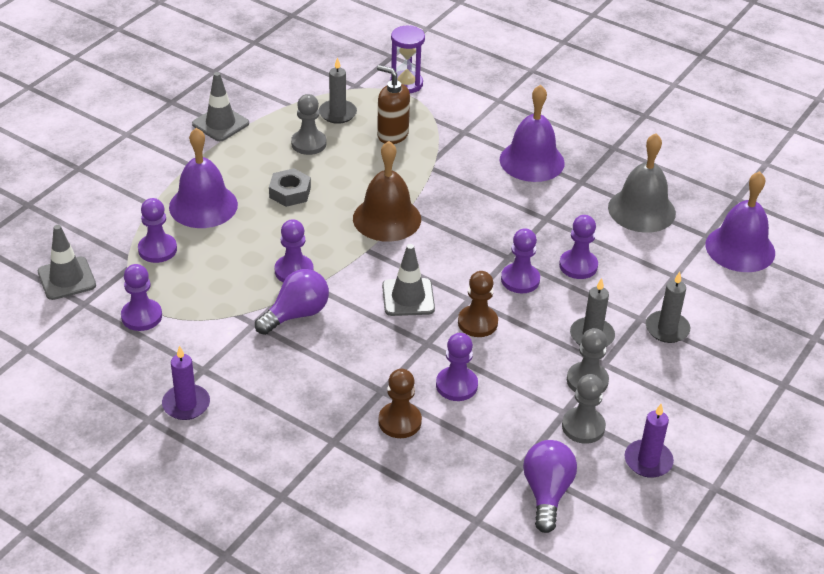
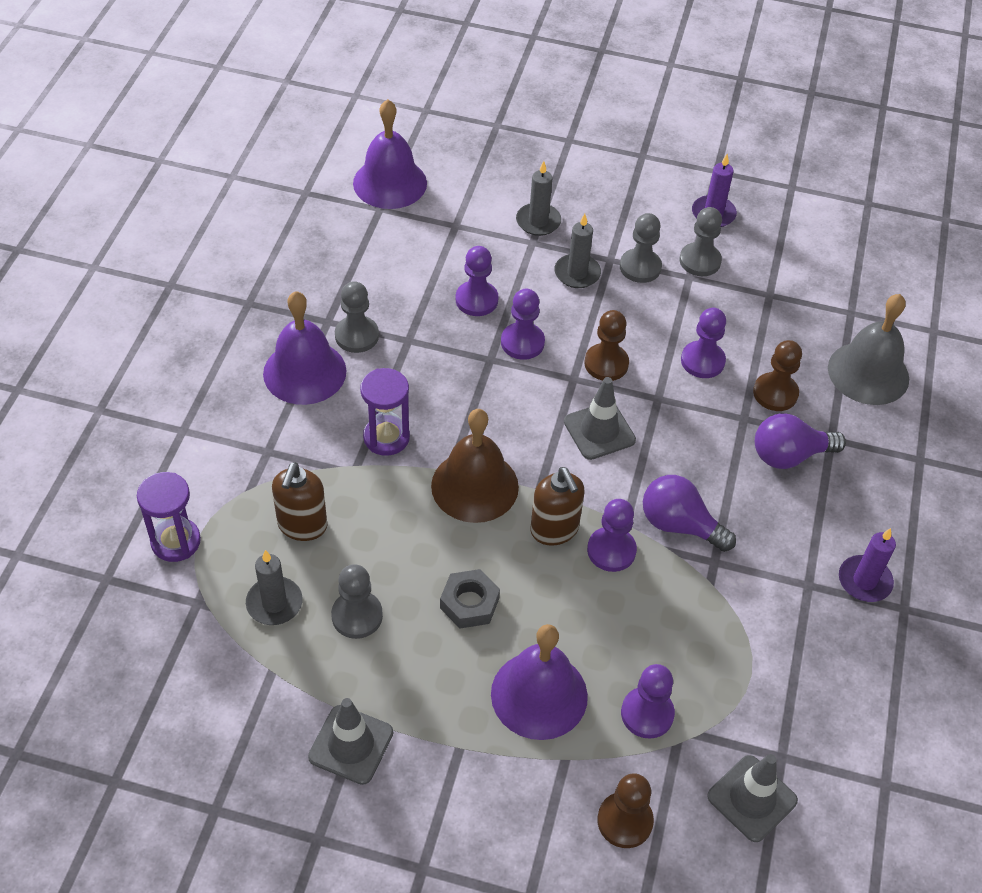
camera: 110 degrees left, 10 degrees up
purple pawn [121,264,162,331] -> none
purple light bulb [523,440,577,533] -> purple light bulb moved to [755,413,846,469]
grey bell [608,133,676,233] -> grey bell moved to [828,294,909,405]
none -> grey pawn [335,281,379,353]
none -> purple hourglass [360,368,410,456]
none -> brown soap dispenser [530,467,585,546]
none -> brown pawn [597,773,654,848]

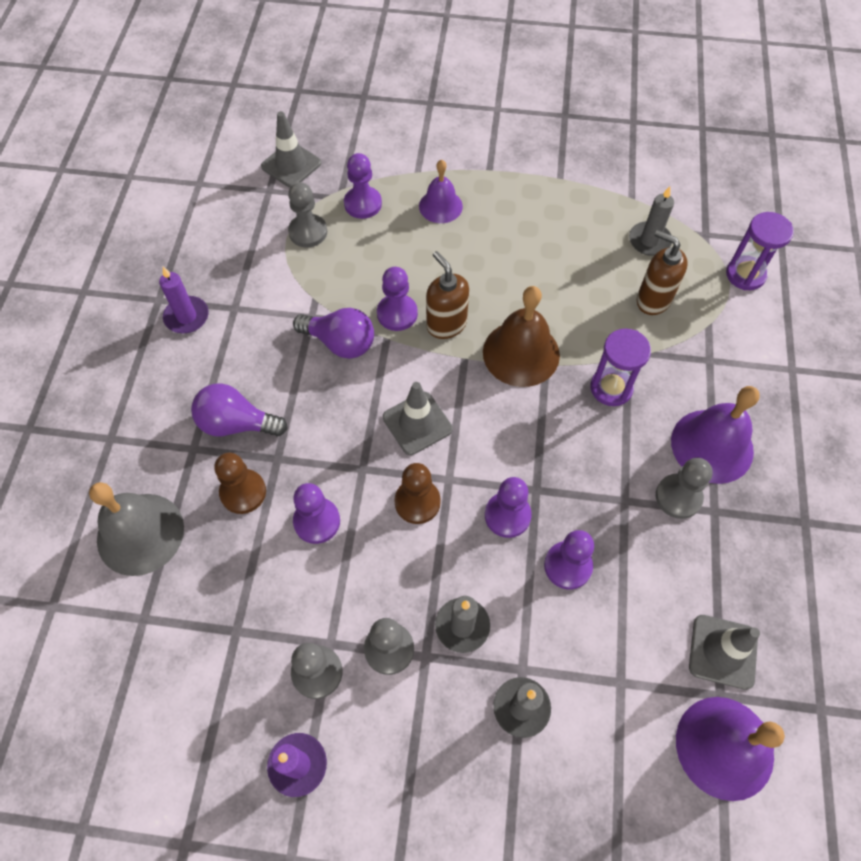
camera: 175 degrees right, 10 degrees up
brown soap dispenser [272,462,327,541] -> brown soap dispenser turned 60 degrees counterclockwise [637,230,688,315]
grey traffic cone [308,698,393,785] -> grey traffic cone moved to [689,615,760,690]
grey pawn [331,564,383,639] -> grey pawn moved to [288,182,327,247]
grey nut [440,569,500,629] -> none
purple bell [491,624,588,740] -> purple bell [419,159,463,223], size x0.63
brown pawn [597,773,654,848] -> none
purple light bulb [755,413,846,469] -> purple light bulb turned 150 degrees counterclockwise [191,383,288,437]

